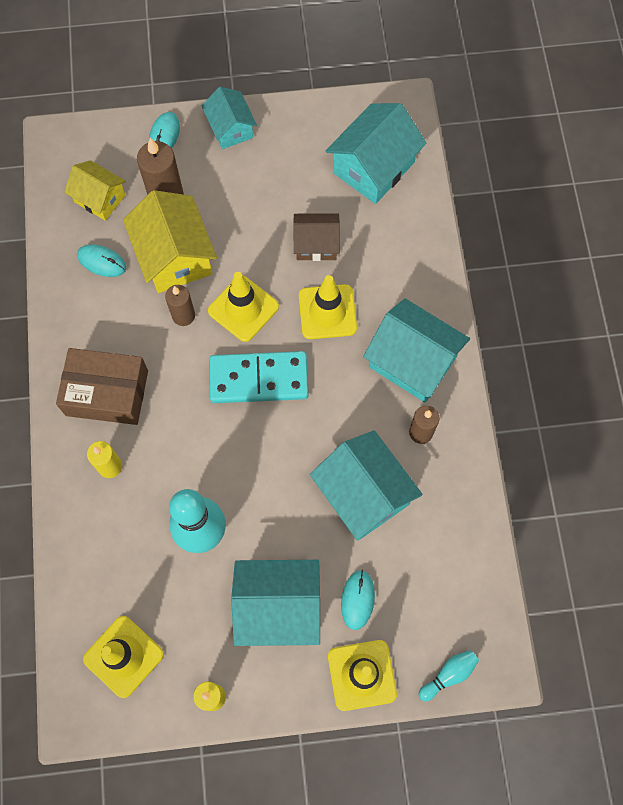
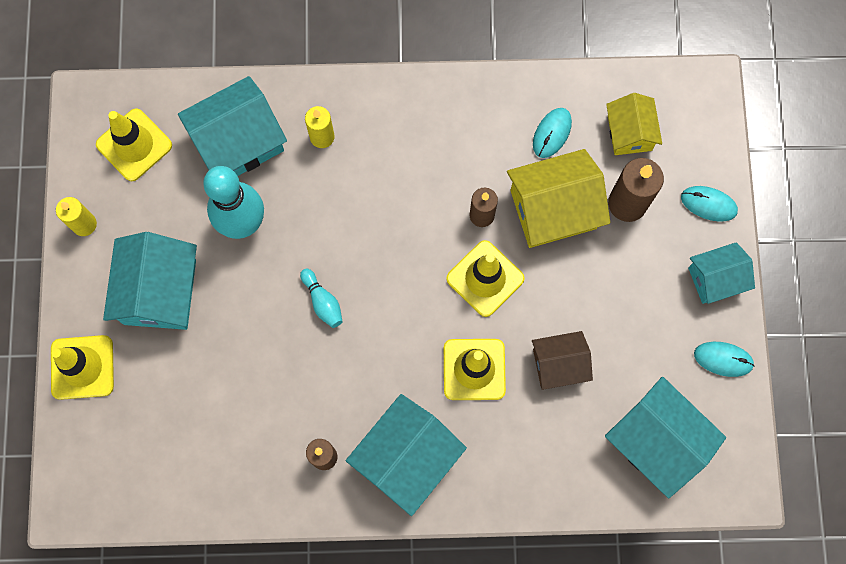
camera: 95 degrees right, 5 degrees up
brown box [56,348,148,425] -> none
yellow house [64,160,126,221] -> yellow house turned 45 degrees counterclockwise [606,93,662,155]
turquoise domino [209,351,309,403] -> none
brown house [293,213,340,261] -> brown house turned 75 degrees clockwise [532,331,593,390]
turquoise house [310,430,423,541] -> turquoise house moved to [178,76,287,176]
turquoise mouse [341,570,375,630] -> turquoise mouse moved to [694,342,754,377]
turquoise bowling pin [418,650,479,701] -> turquoise bowling pin moved to [300,268,343,328]

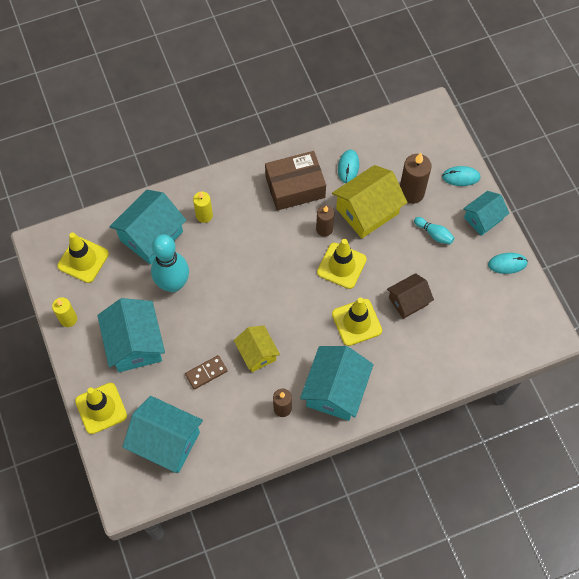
camera: 20 degrees left, 10 degrees down
turquoise bowling pin [300,268,343,328] -> turquoise bowling pin moved to [414,217,454,245]
turquoise house [605,377,726,498] -> turquoise house moved to [122,396,203,473]
yellow house [606,93,662,155] -> yellow house moved to [234,326,280,372]
none -> brown domino [185,355,227,390]
none -> brown box [265,151,326,211]

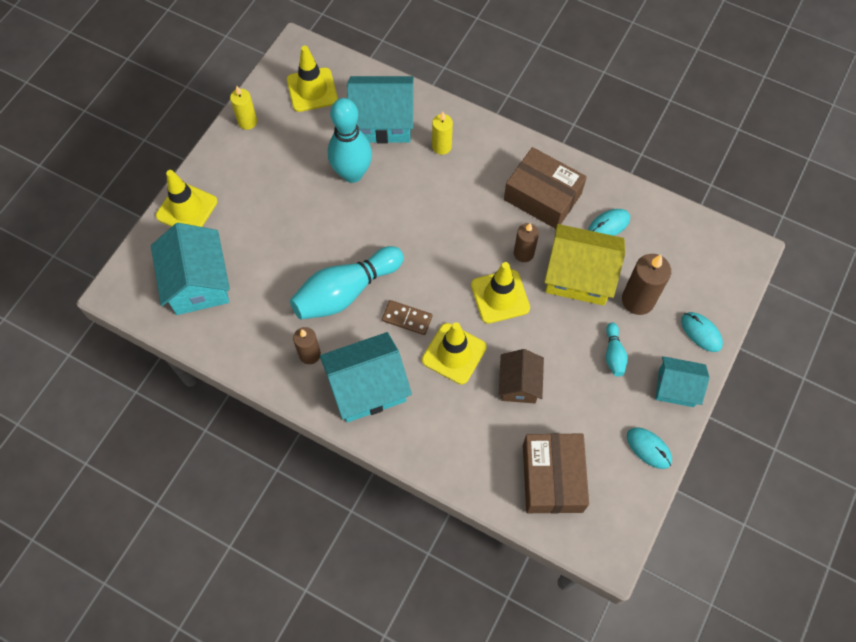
camera: 50 degrees right, 0 degrees up
turquoise house [97,298,165,372] -> none
brown domino [185,355,227,390] -> brown domino moved to [382,300,432,335]
yellow house [234,326,280,372] -> turquoise bowling pin [290,246,404,319]
brown house [387,273,434,319] -> brown house turned 75 degrees clockwise [499,349,544,403]
none -> brown box [523,433,589,514]

